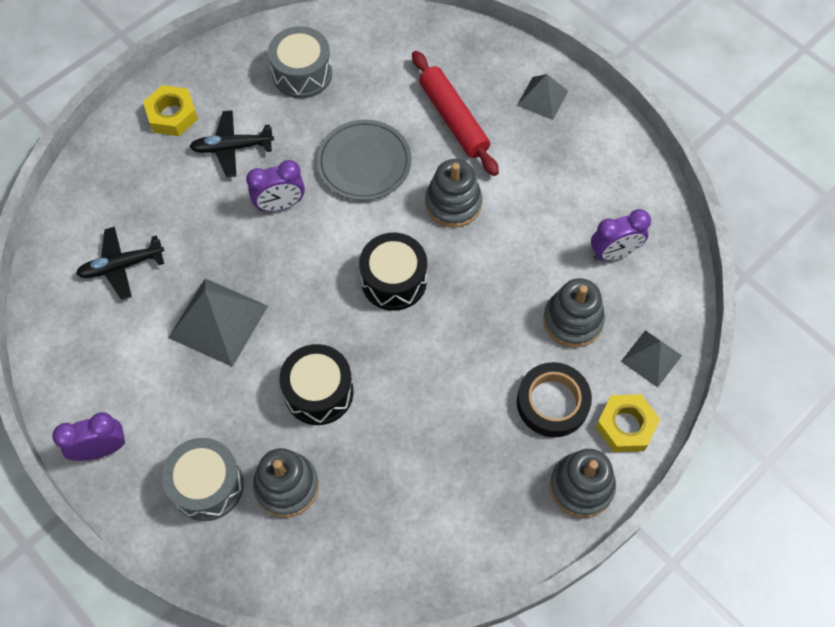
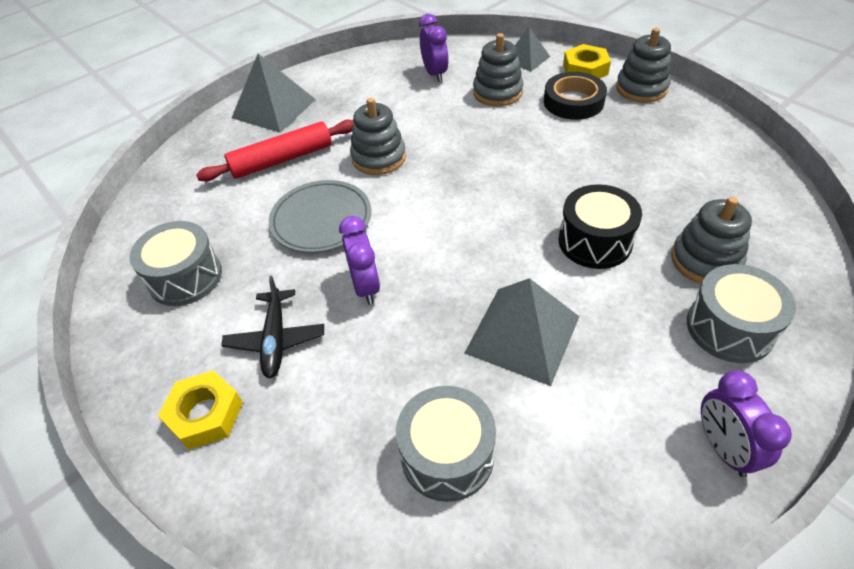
camera: 85 degrees left, 15 degrees down
black plane [76,227,165,300] -> grey drum [396,386,496,502]
black drum [359,233,427,311] -> none
grey pyramid [517,74,568,120] -> grey pyramid [232,54,316,133], size x1.68

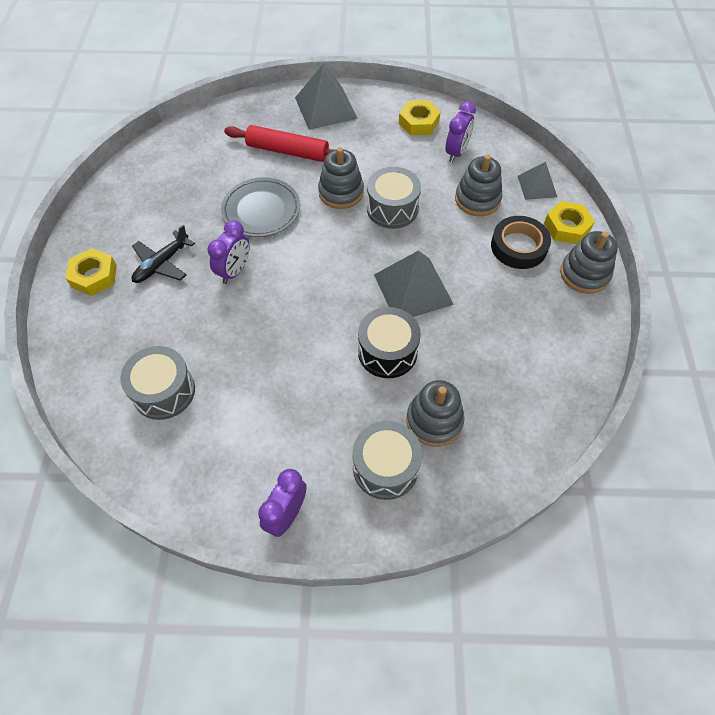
camera: 40 degrees right, 10 degrees up
grey drum [129,221,222,306] -> grey drum moved to [367,167,421,229]
grey pyramid [465,278,580,386] -> grey pyramid moved to [374,250,454,317]
none -> yellow nut [399,100,441,135]

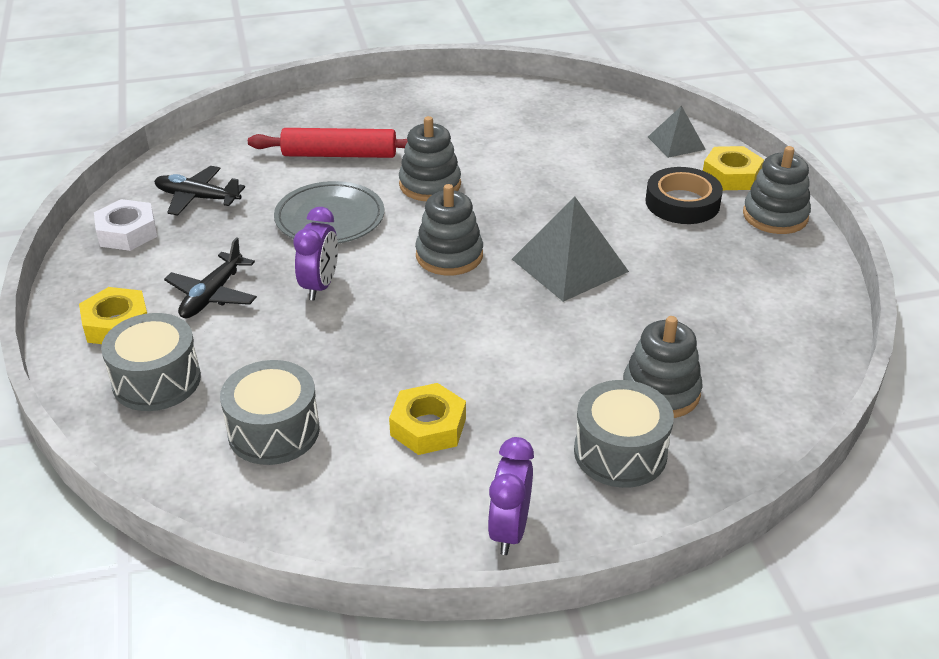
camera: 15 degrees left, 20 degrees down
grey pyramid [295,63,358,130] -> none
black drum [358,307,421,378] -> none
grey drum [367,167,421,229] -> grey drum moved to [101,313,201,411]
yellow nut [399,100,441,135] -> yellow nut moved to [389,383,466,455]
purple clock [446,101,476,162] -> none
grey stacking toy [455,155,502,216] -> grey stacking toy moved to [415,184,483,275]
none -> white nut [94,199,157,251]
none -> black plane [154,166,245,216]

